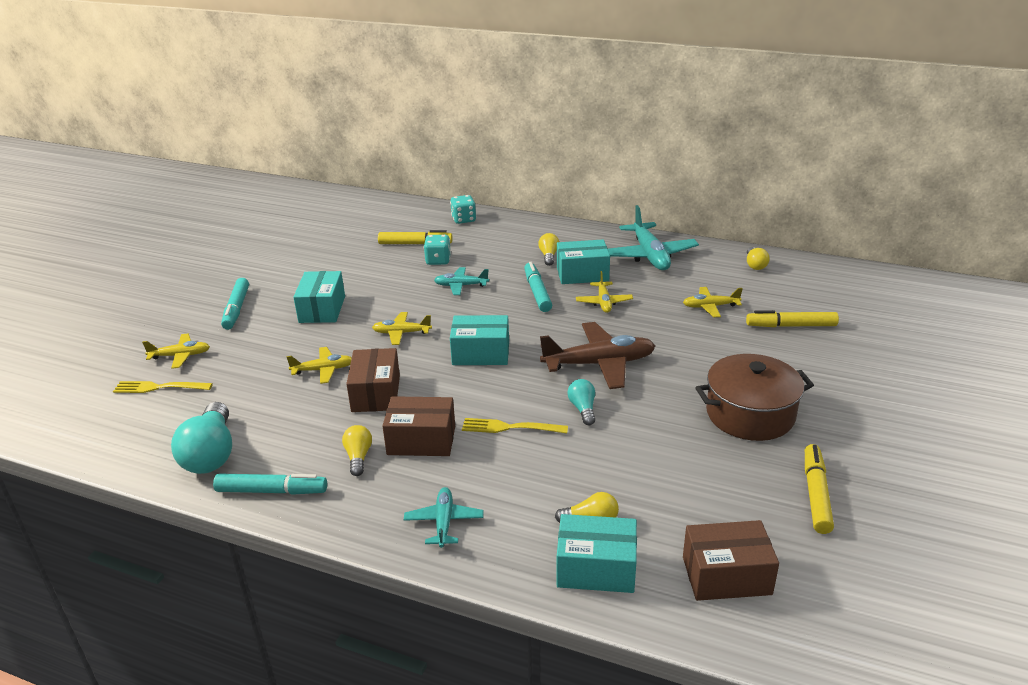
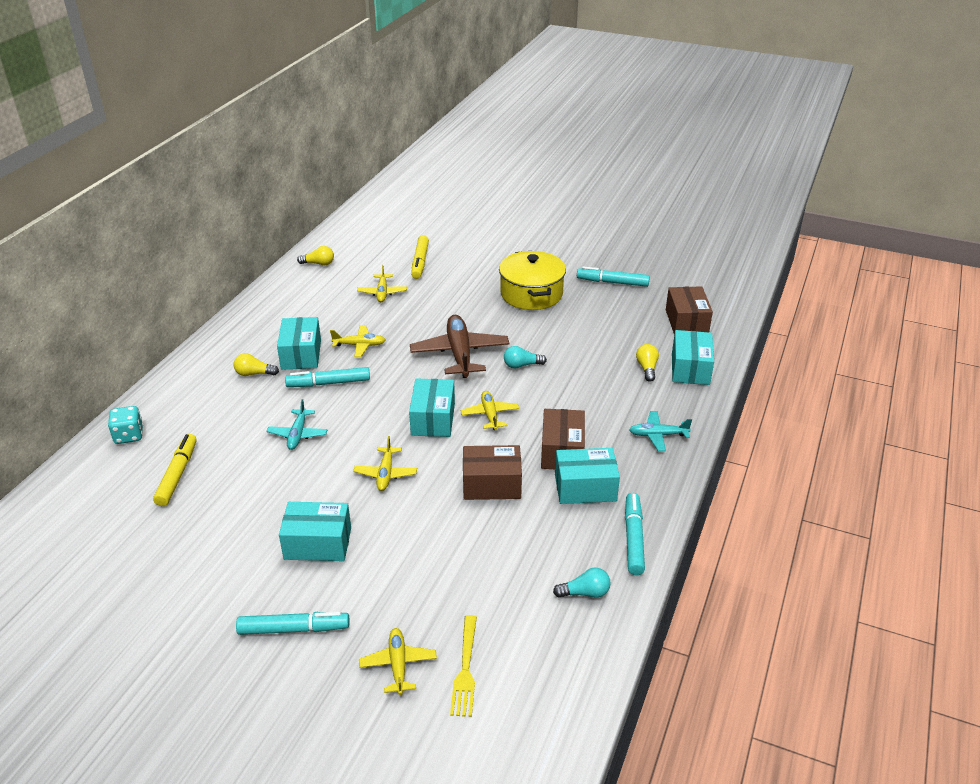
camera: 90 degrees left, 5 degrees up
turquoise light bulb [171,402,232,474] -> turquoise light bulb [553,568,611,598], size x0.52
yellow plane [287,347,352,384] -> yellow plane moved to [461,391,519,430]
yellow light bulb [342,425,372,476] -> turquoise box [555,448,620,504]
turquoise dice [424,235,451,265] -> none
yellow fork [462,418,568,434] -> none
turquoise plane [608,205,699,270] -> none
brown pot [695,354,814,441] -> yellow pot [499,251,566,310]
yellow marker [805,444,834,534] -> turquoise marker [577,266,650,287]

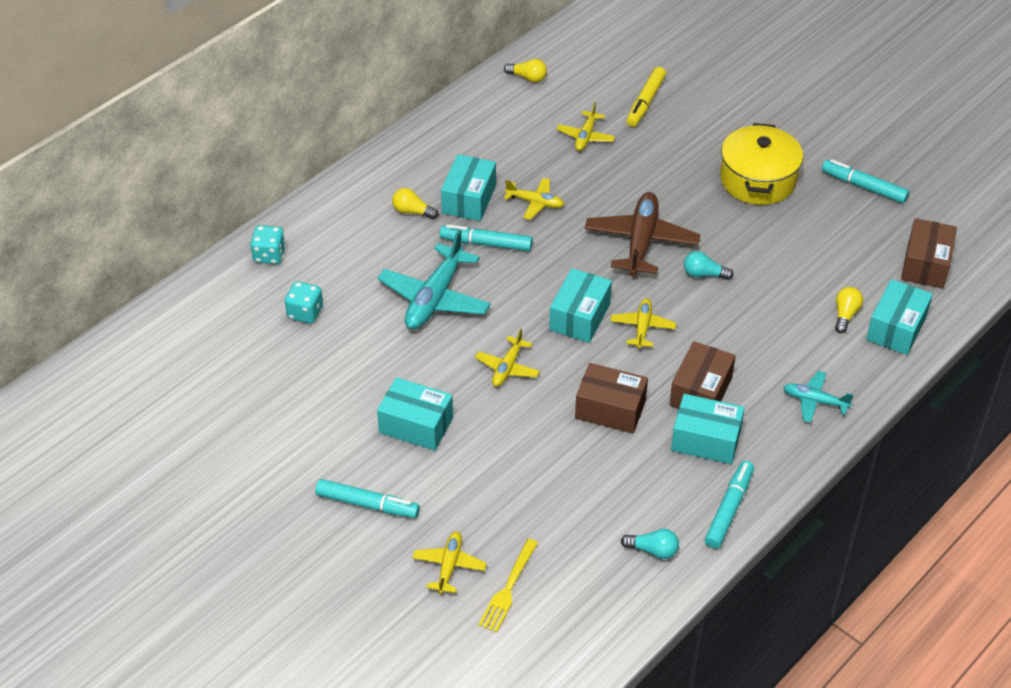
camera: 20 degrees right, 10 degrees up
yellow marker [153,434,197,506] -> turquoise dice [285,281,323,324]
turquoise plane [266,399,328,450] -> turquoise plane [377,229,491,330], size x1.83

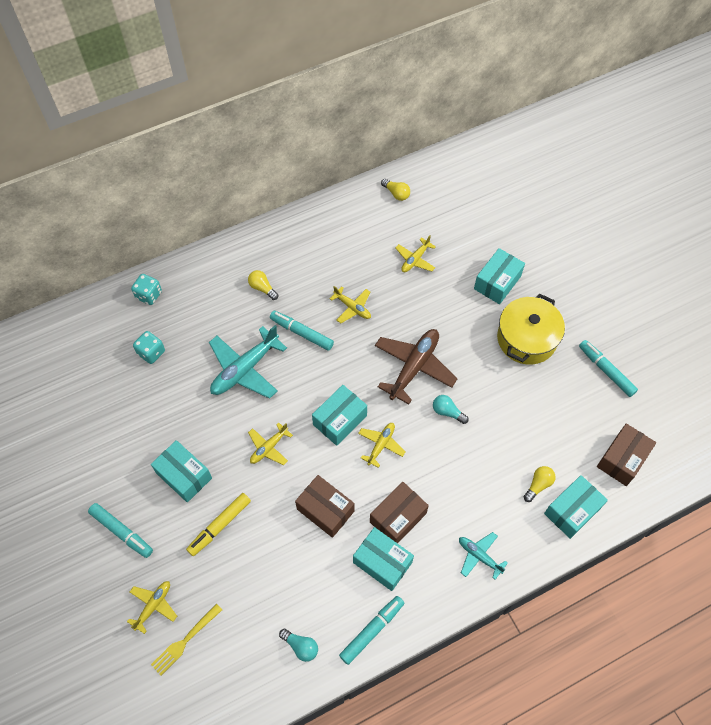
camera: 20 degrees right, 15 degrees up
turquoise box [441,154,496,221] -> turquoise box moved to [474,248,525,304]
yellow marker [626,67,666,127] -> yellow marker moved to [186,493,251,556]

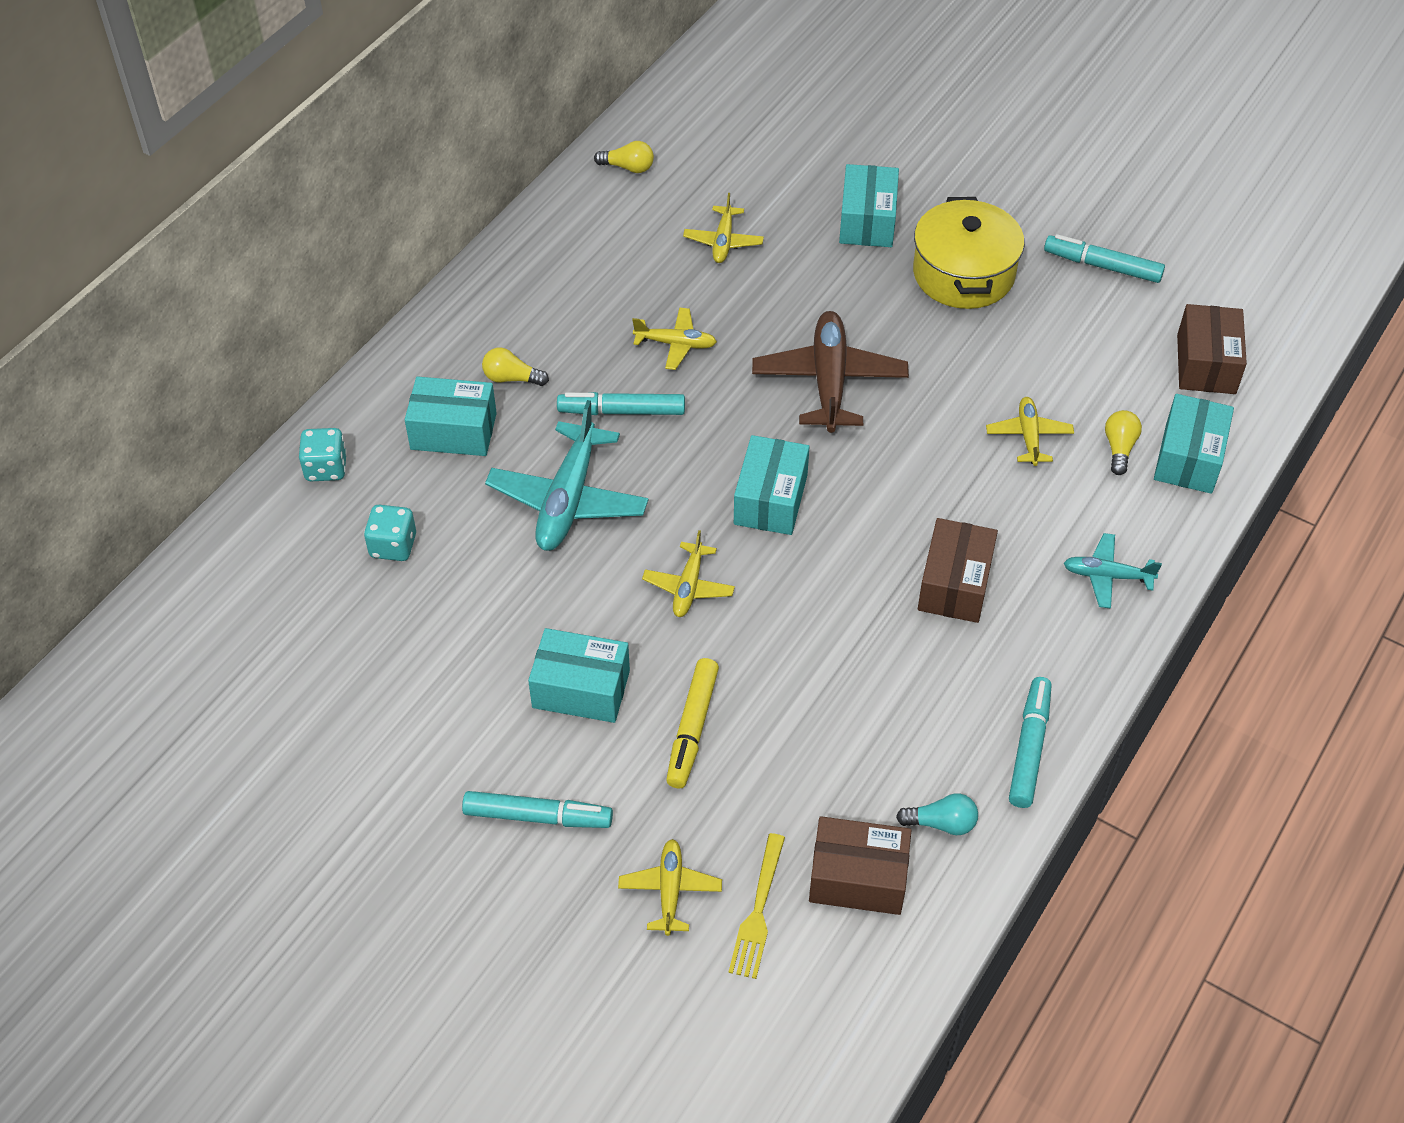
camera: 30 degrees left, 10 degrees down
brown box [295,475,354,538] -> brown box moved to [809,816,911,915]
turquoise box [353,527,414,591] -> turquoise box moved to [405,376,497,456]
yellow plane [358,423,406,468] -> yellow plane moved to [986,397,1074,466]
turquoise light bulb [433,395,469,424] -> none

